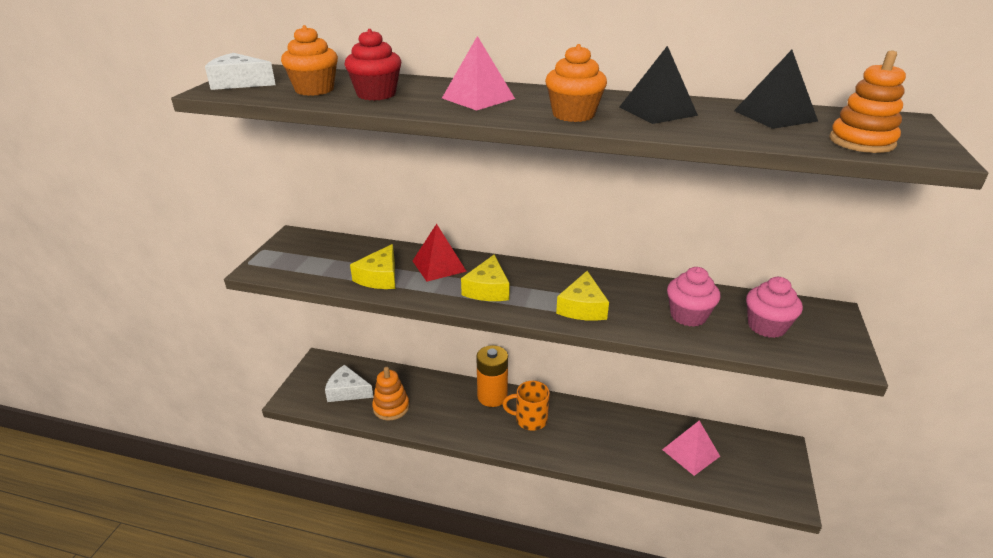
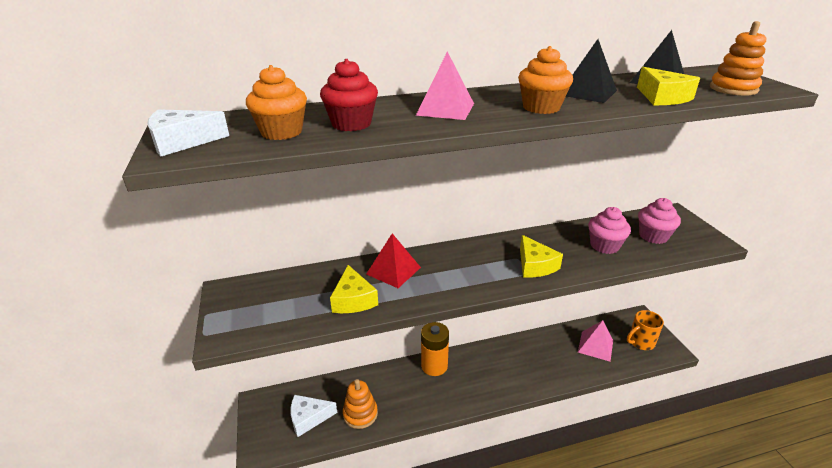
camera: 30 degrees left, 0 degrees up
yellow cheese [461,254,510,301] -> yellow cheese moved to [637,67,700,105]
orange mug [503,381,550,431] -> orange mug moved to [627,310,664,350]

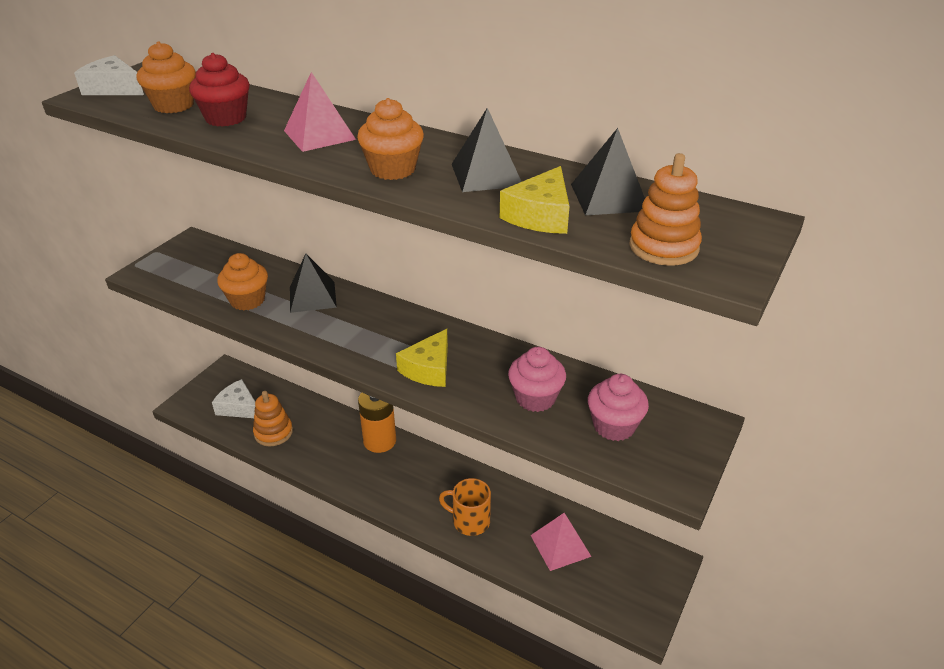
camera: 45 degrees right, 5 degrees up
yellow cheese [330,265,378,313] -> orange cupcake [217,253,268,310]
red pyramid [366,234,421,288] -> black pyramid [290,254,337,313]
orange mug [627,310,664,350] -> orange mug moved to [439,478,491,536]

